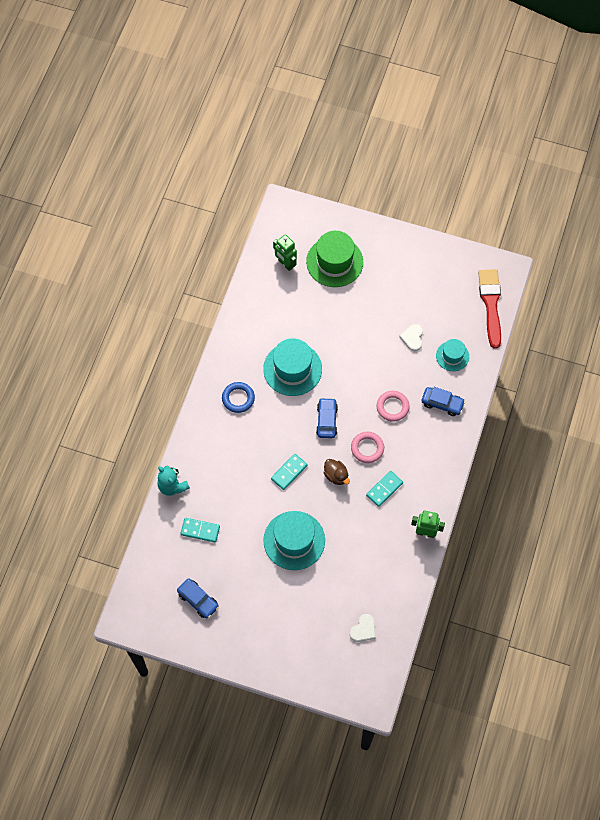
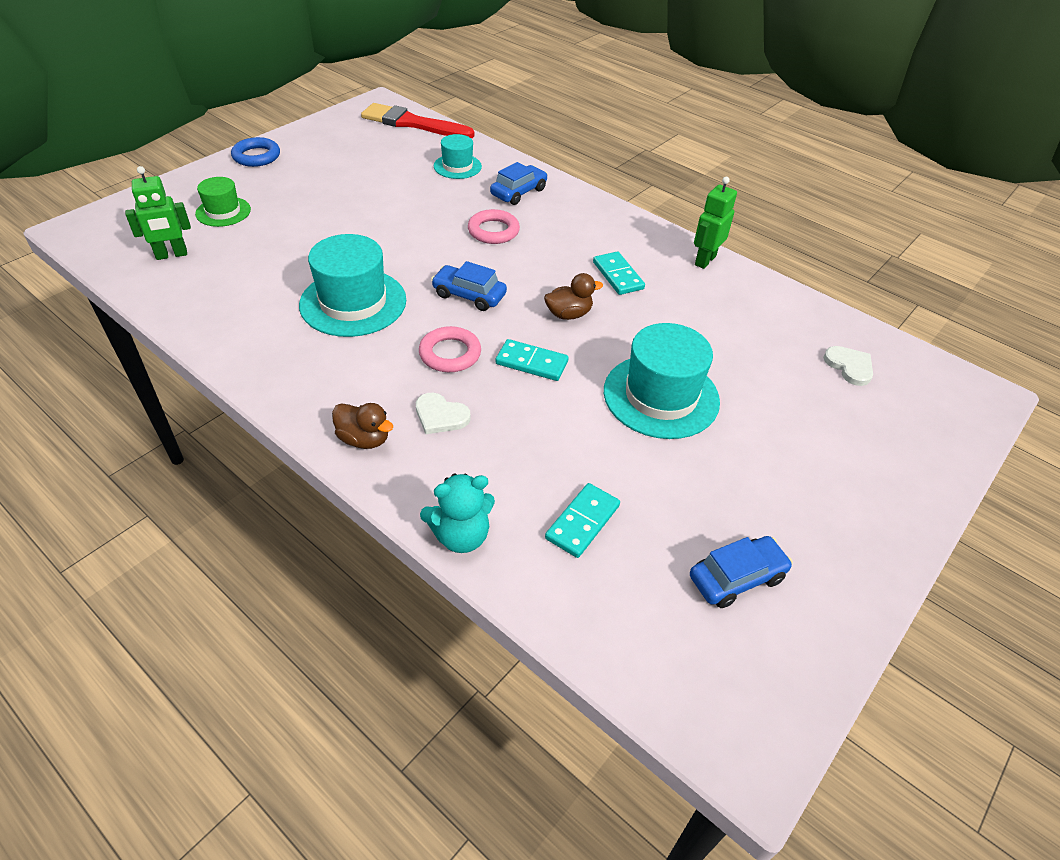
camera: 70 degrees left, 20 degrees down
blue ring [222,382,255,413] -> blue ring moved to [231,137,280,167]
turquoise domino [271,454,308,490] -> turquoise domino turned 45 degrees counterclockwise [495,339,569,381]
green hat [306,231,363,287] -> green hat [195,177,251,227], size x0.57
pink ring [351,432,384,463] -> pink ring moved to [419,326,481,372]
white heart [399,324,423,351] -> white heart moved to [416,393,471,434]
none -> brown duck [332,403,394,449]

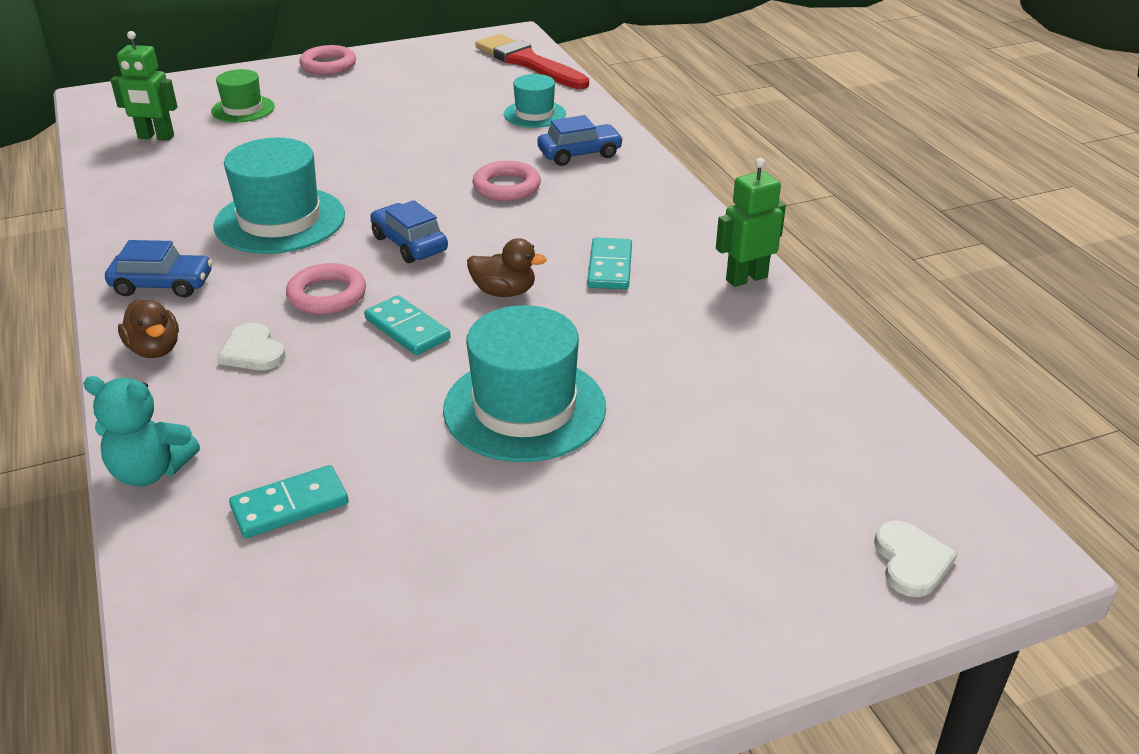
camera: 30 degrees right, 10 degrees down
blue ring [231,137,280,167] -> pink ring [299,45,356,75]
blue car [690,536,793,608] -> blue car moved to [105,240,213,298]
white heart [823,346,873,386] -> white heart moved to [875,521,957,597]

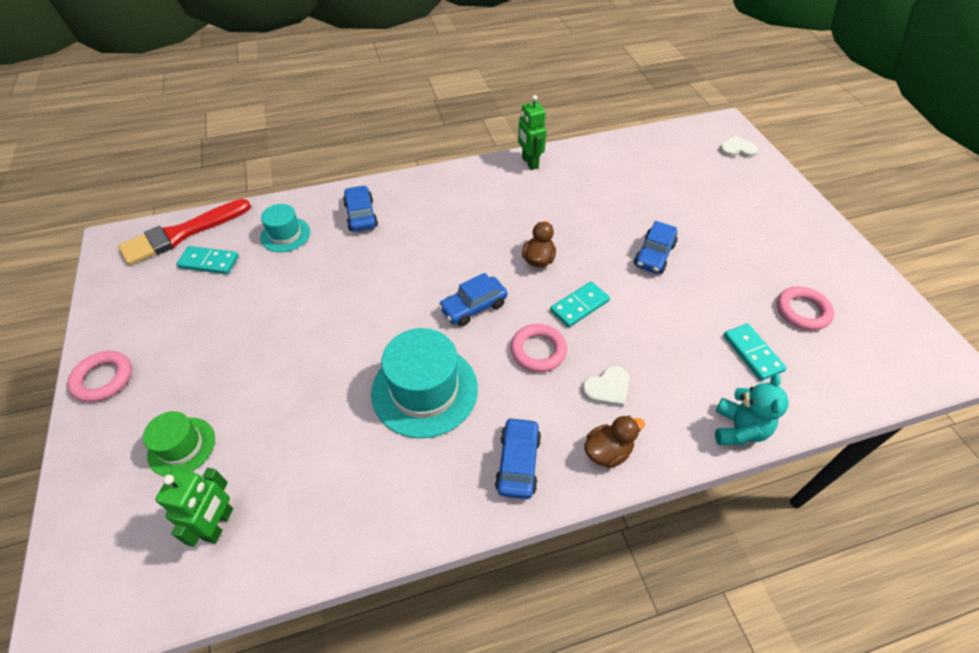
camera: 85 degrees left, 15 degrees up
turquoise hat [443,305,606,462] -> blue car [634,221,677,274]
pink ring [473,161,541,201] -> pink ring moved to [777,286,834,331]
turquoise domino [587,238,632,289] -> turquoise domino moved to [176,246,239,274]

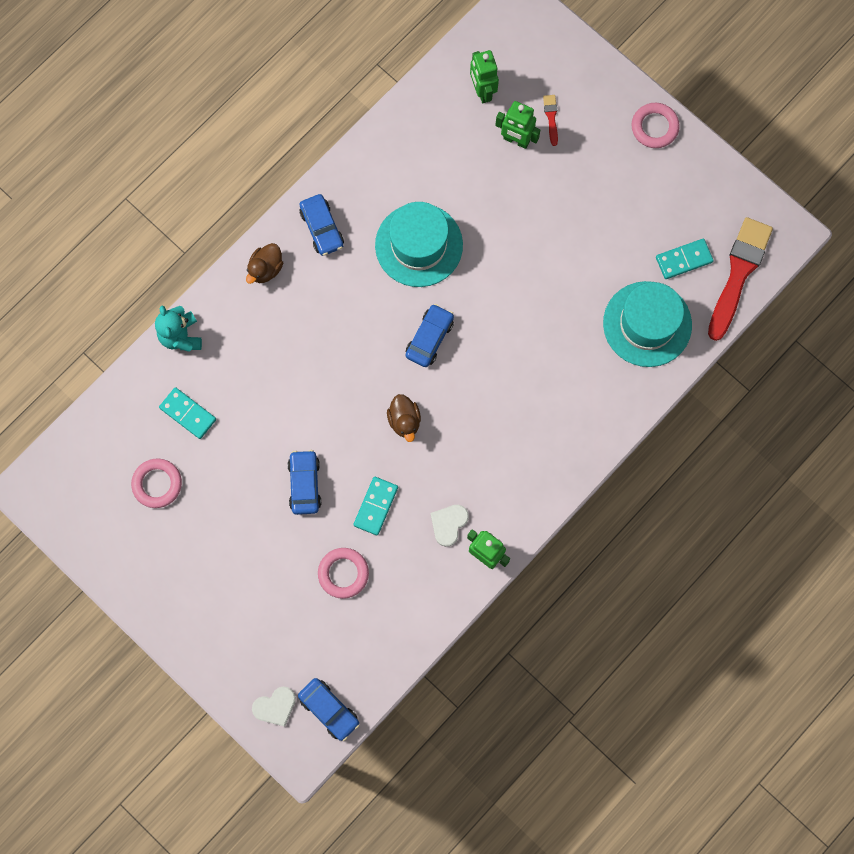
camera: 150 degrees right, 25 degrees up
green hat [143,411,215,477] -> red brush [543,95,558,146]
turquoise hat [260,204,310,252] -> turquoise hat [603,281,692,367], size x1.76
blue car [343,185,378,232] -> blue car moved to [298,678,359,741]
pink ring [511,324,567,372] -> pink ring moved to [318,548,369,599]
turquoise domino [550,281,610,327] -> turquoise domino moved to [353,477,398,535]
white heart [582,366,630,407] -> white heart moved to [430,505,469,547]
none -> green robot [495,101,540,149]

